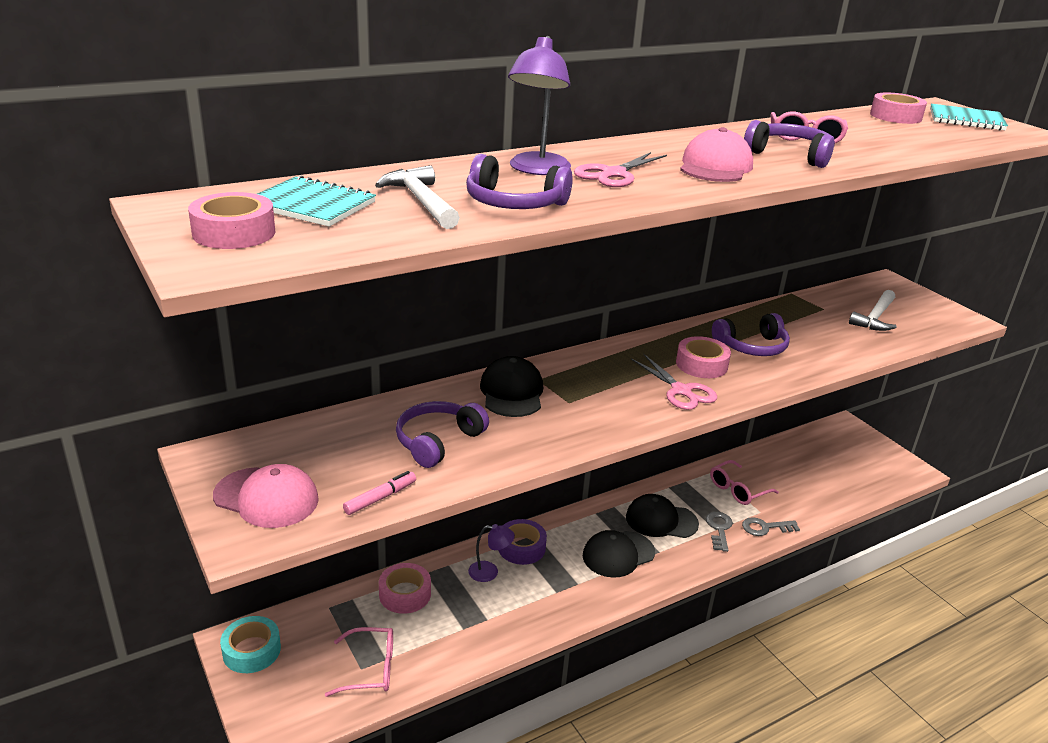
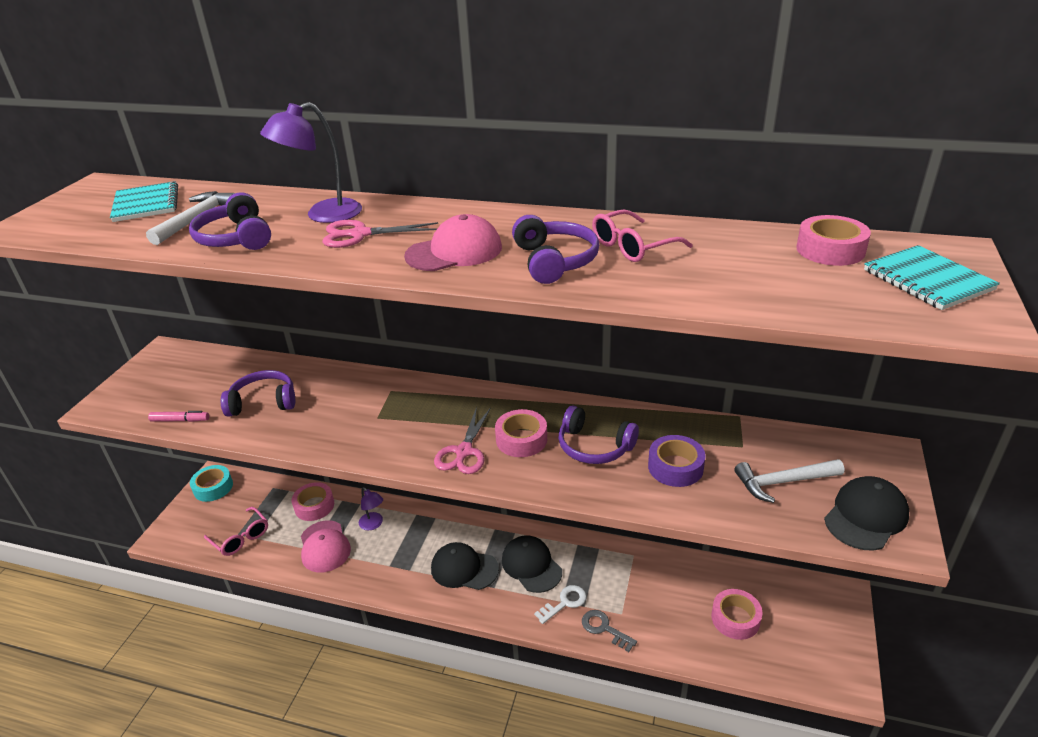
camera: 50 degrees right, 5 degrees up
pink tape [188,192,275,249] -> pink tape moved to [711,589,763,640]
pink cap [213,464,319,528] -> pink cap moved to [301,520,351,573]
black cap [480,356,543,417] -> black cap moved to [824,476,909,551]
purple tape [498,519,547,565] -> purple tape moved to [648,435,706,487]
grey key [706,512,733,552] -> white key [534,585,586,624]
pink glasses [710,460,779,505] -> none

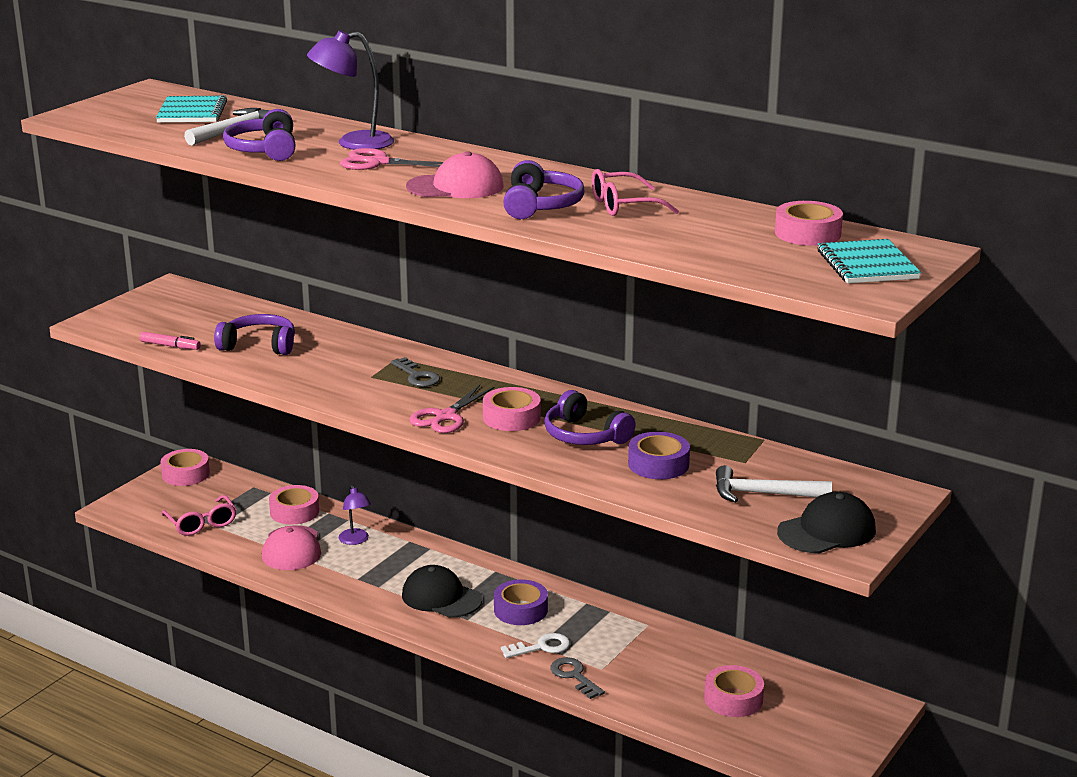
camera: 15 degrees right, 10 degrees down
turquoise tape [190,465,233,502] -> pink tape [160,449,210,486]
black cap [502,535,562,593] -> purple tape [494,580,548,625]
none -> grey key [391,357,440,387]

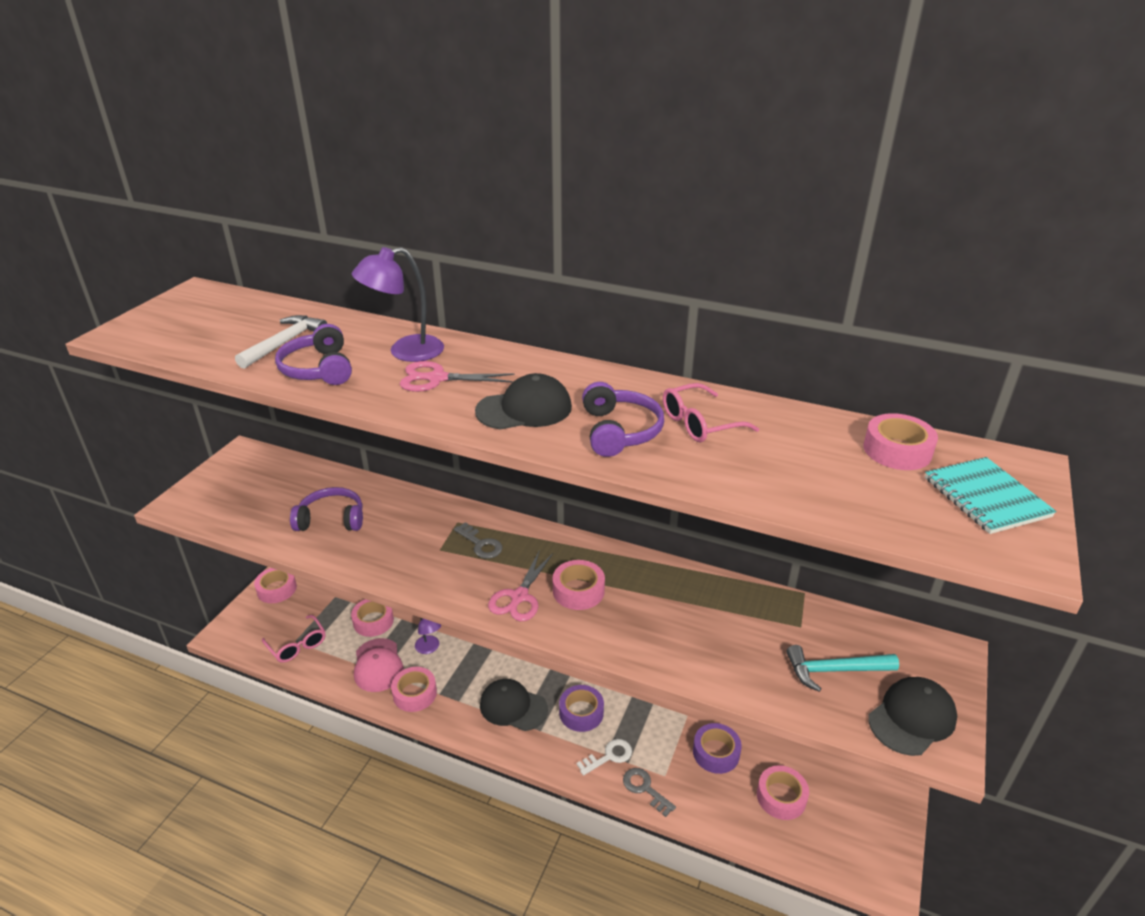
camera: 10 degrees left, 10 degrees up
pink marker [140,332,201,350] -> none
turquoise notebook [156,95,227,122] -> none
pink cap [406,151,503,198] -> black cap [475,373,572,430]
purple headphones [544,390,636,445] -> none
purple tape [628,432,690,479] -> purple tape moved to [693,723,742,774]
white hammer [716,465,832,503] -> turquoise hammer [786,645,899,692]
none -> pink tape [391,667,437,712]

